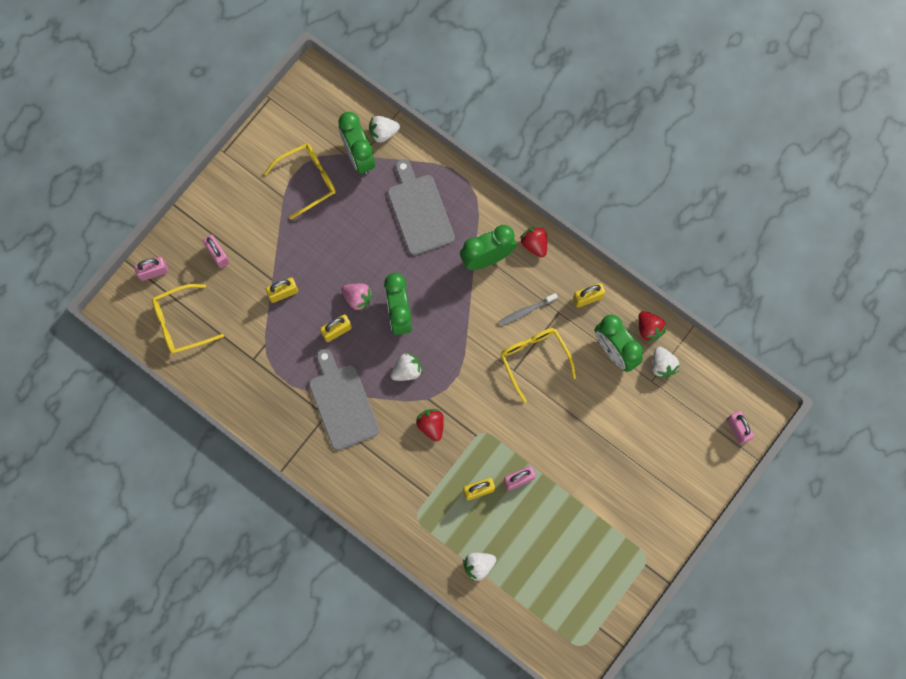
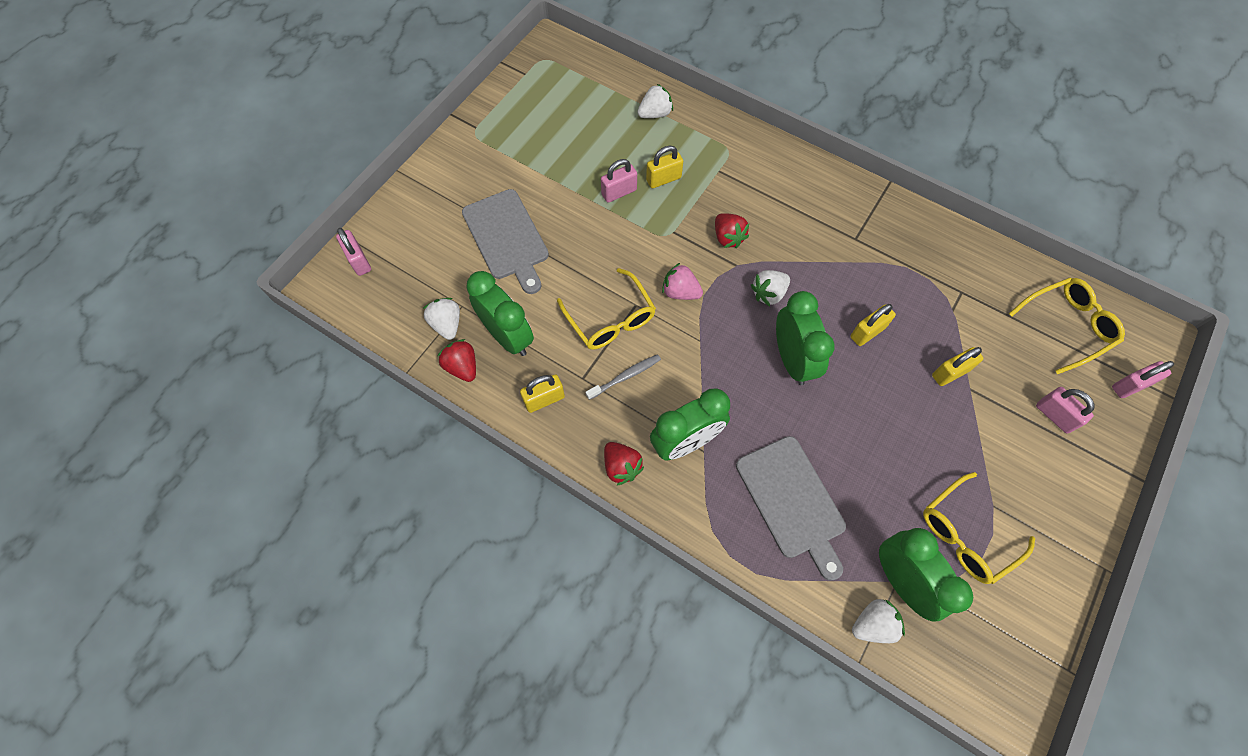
camera: 175 degrees right, 10 degrees down
grey cutting board [309,349,379,450] -> grey cutting board moved to [462,189,549,294]
pink strawberry [341,284,373,311] -> pink strawberry moved to [662,263,703,300]

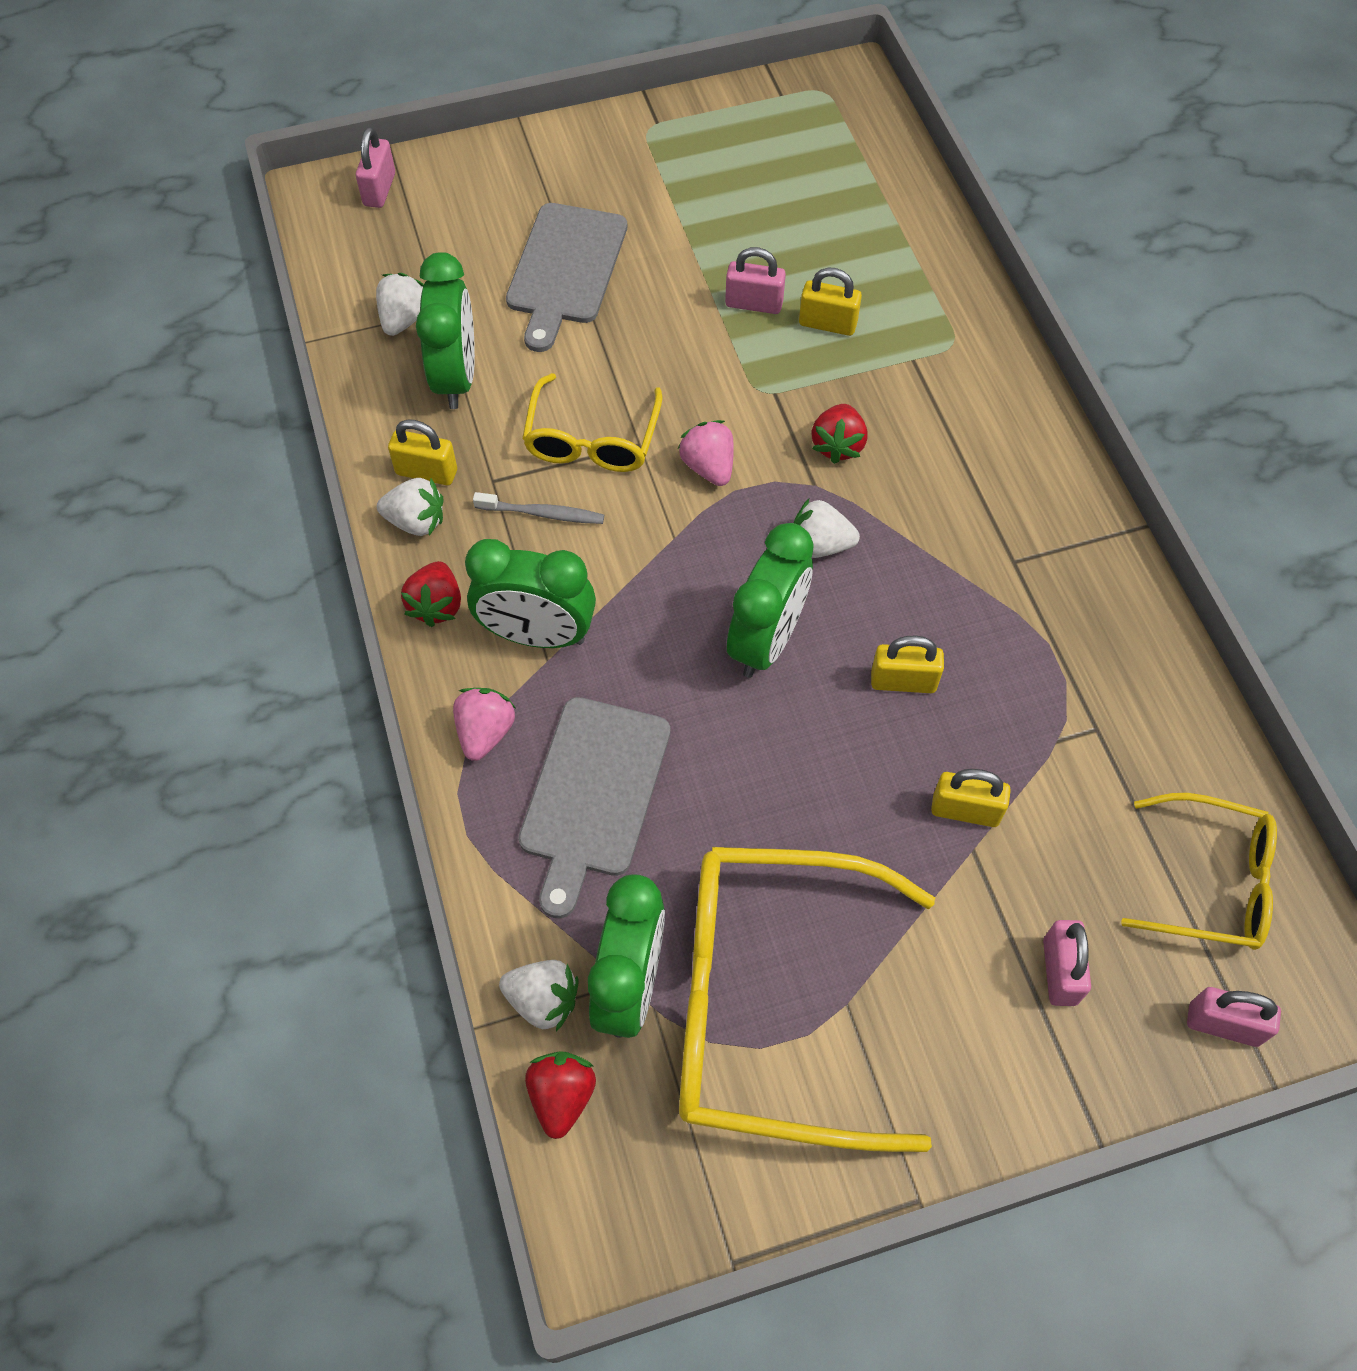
camera: 40 degrees right, 5 degrees down
red strawberry [438,339,476,382] -> red strawberry moved to [525,1051,596,1139]
white strawberry [638,84,673,118] -> white strawberry moved to [377,478,443,536]
yellow glasses [923,472,1035,584] -> yellow glasses [679,847,935,1152], size x1.80
none -> pink strawberry [453,688,515,761]

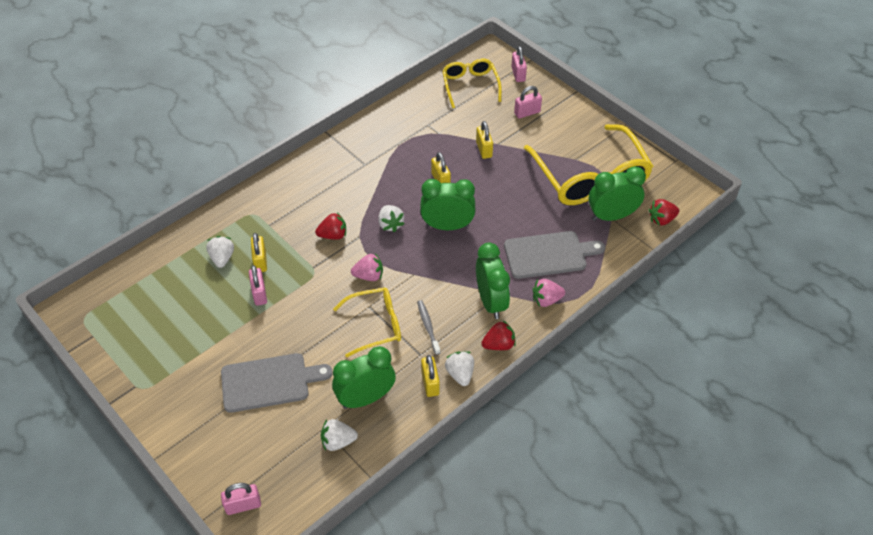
camera: 115 degrees left, 10 degrees down
white strawberry [499,960,579,1031] -> white strawberry moved to [206,236,234,268]
pink strawberry [678,420,734,486] -> pink strawberry turned 135 degrees counterclockwise [351,253,383,281]

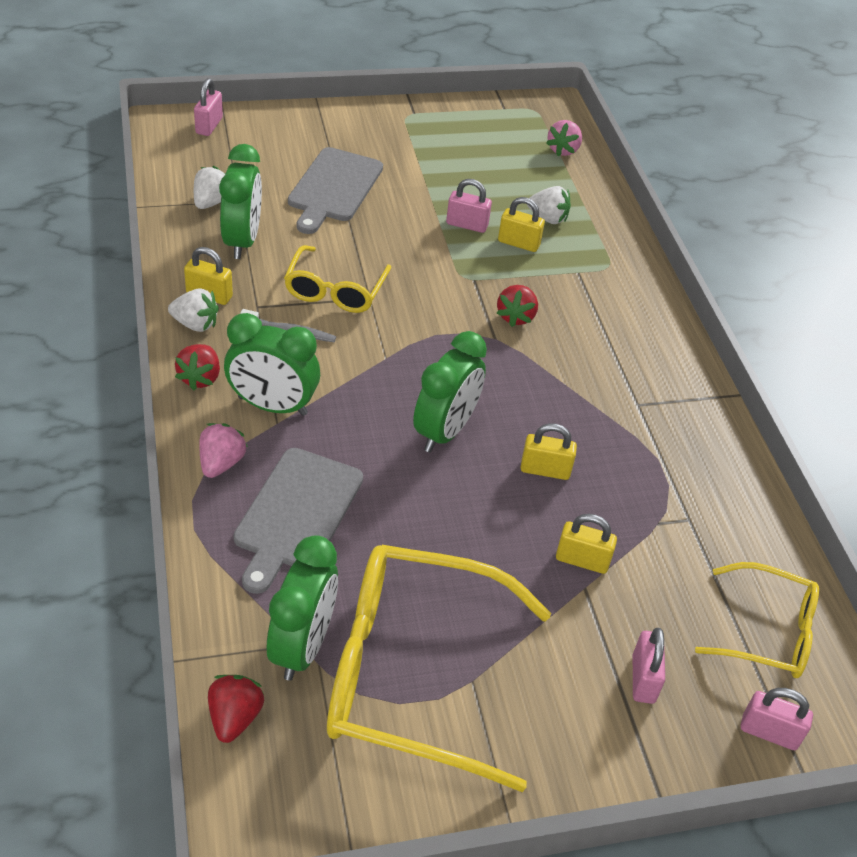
camera: 115 degrees right, 5 degrees down
pink strawberry [351,253,383,281] -> pink strawberry moved to [546,120,582,156]
white strawberry [378,205,405,232] -> none

